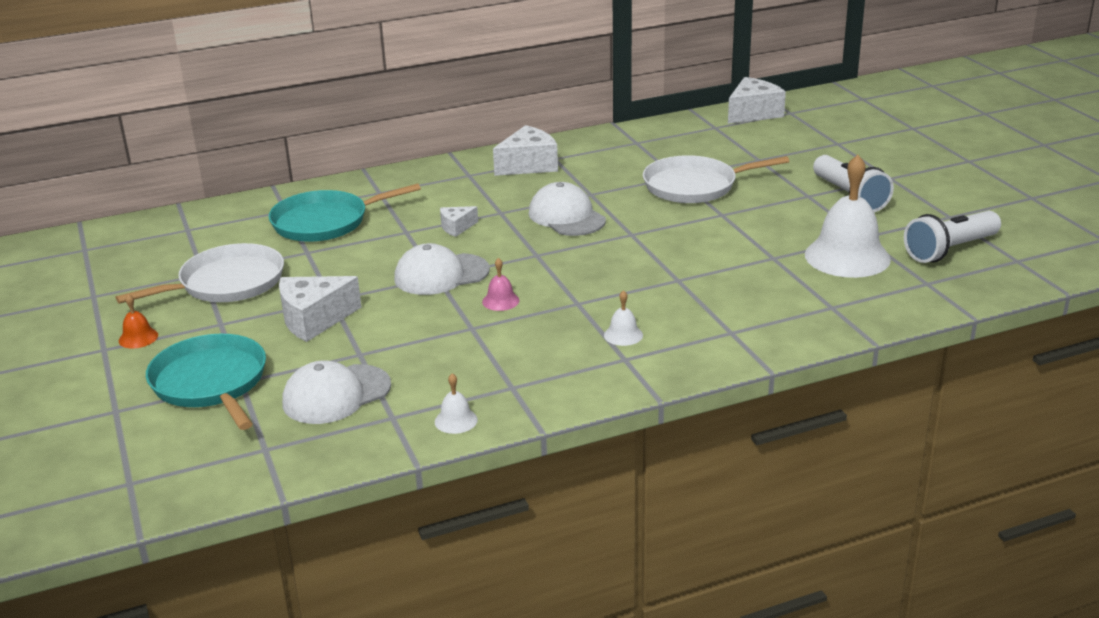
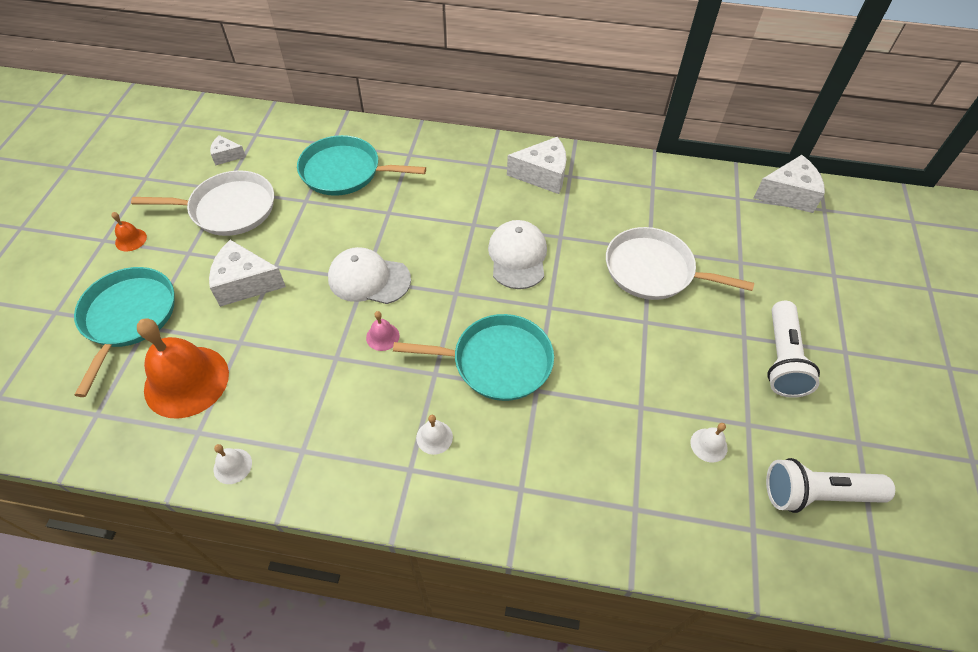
camera: 30 degrees right, 25 degrees up
white cap [282,360,391,424] -> orange bell [137,319,229,419]
white cheese [440,206,478,237] -> white cheese moved to [210,135,246,165]
white bell [805,155,891,278] -> white bell [690,423,728,462], size x0.42
none -> turquoise pan [393,314,554,401]

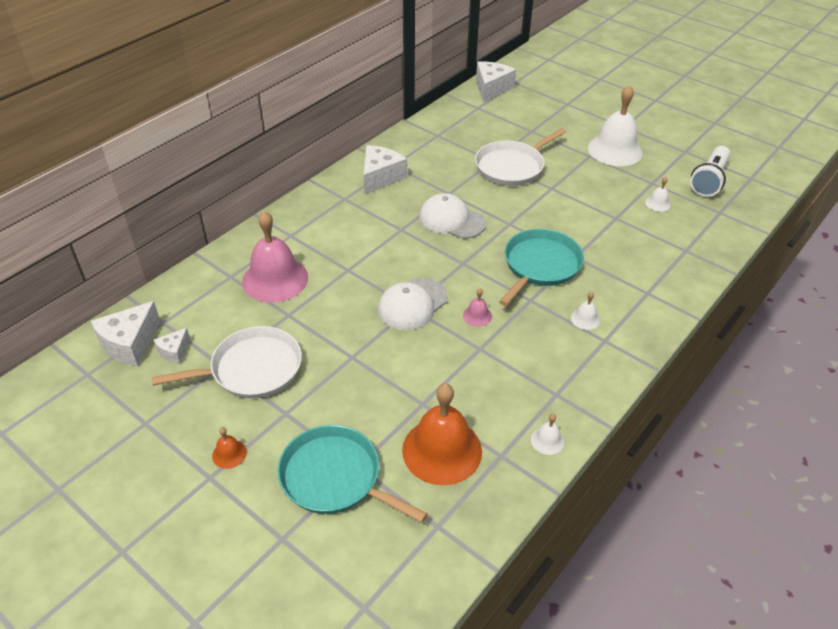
camera: 60 degrees left, 10 degrees down
white pan [131,170,274,236] -> white pan turned 45 degrees clockwise [152,326,302,398]
white cheese [209,240,286,307] -> white cheese moved to [91,301,160,366]
turquoise pan [297,135,426,196] -> pink bell [242,211,308,303]
white flashlight [767,301,820,398] -> white bell [588,85,643,166]

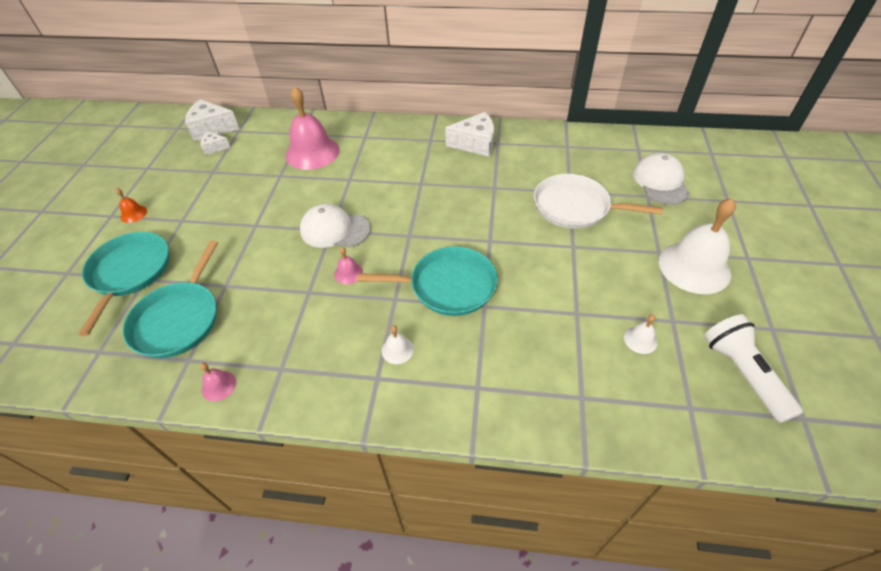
camera: 60 degrees right, 5 degrees up
white pan [152,326,302,398] -> none
orange bell [402,383,482,485] -> turquoise pan [122,241,218,358]
white cap [419,193,486,239] -> white cap moved to [633,153,690,205]
white cheese [476,62,516,102] -> none
white bell [531,414,564,455] -> pink bell [200,362,236,401]
white flashlight [690,146,730,197] -> white flashlight turned 75 degrees clockwise [704,314,803,423]

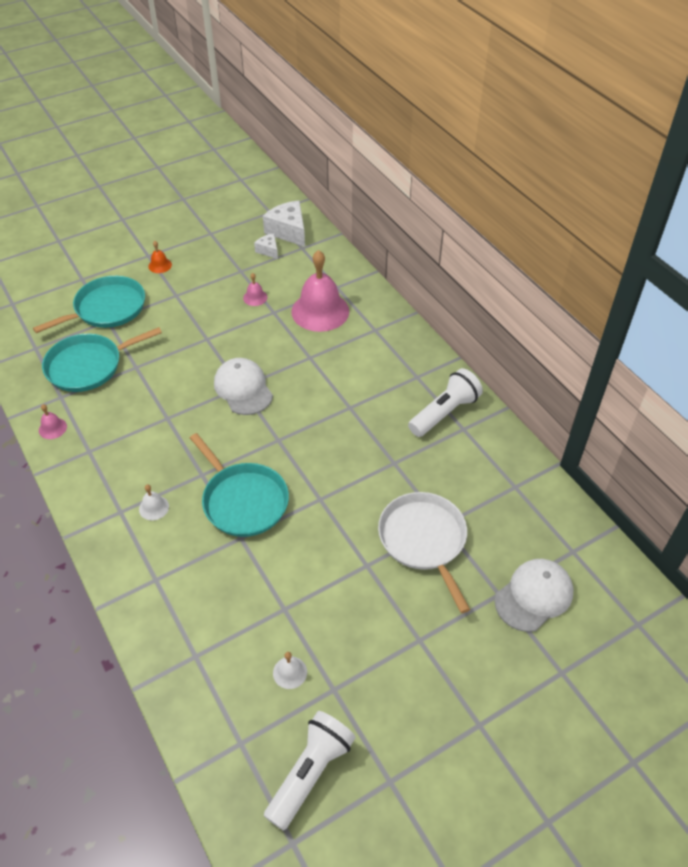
camera: 50 degrees right, 0 degrees up
pink bell [334,247,363,284] -> pink bell moved to [243,273,268,306]
white cheese [445,112,494,157] -> white flashlight [408,368,483,437]
white bell [659,198,736,294] -> none

